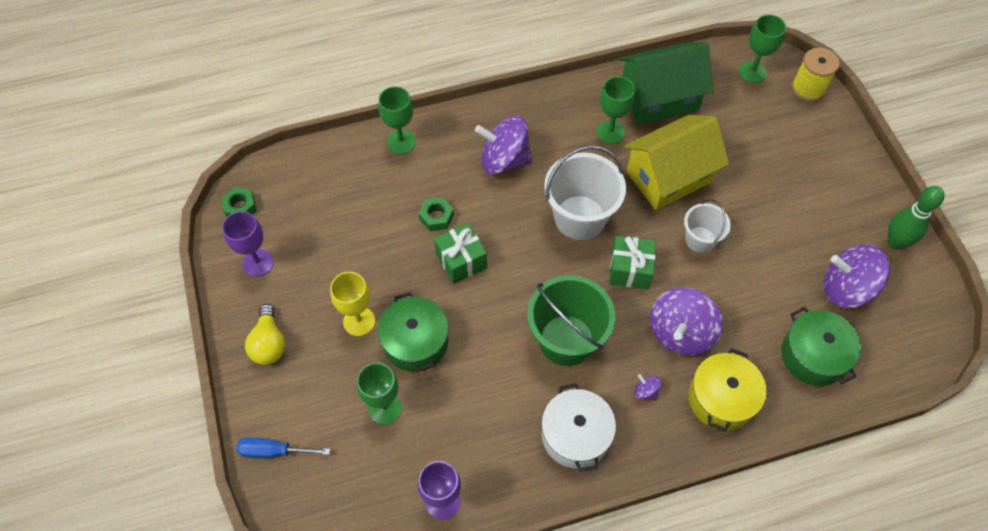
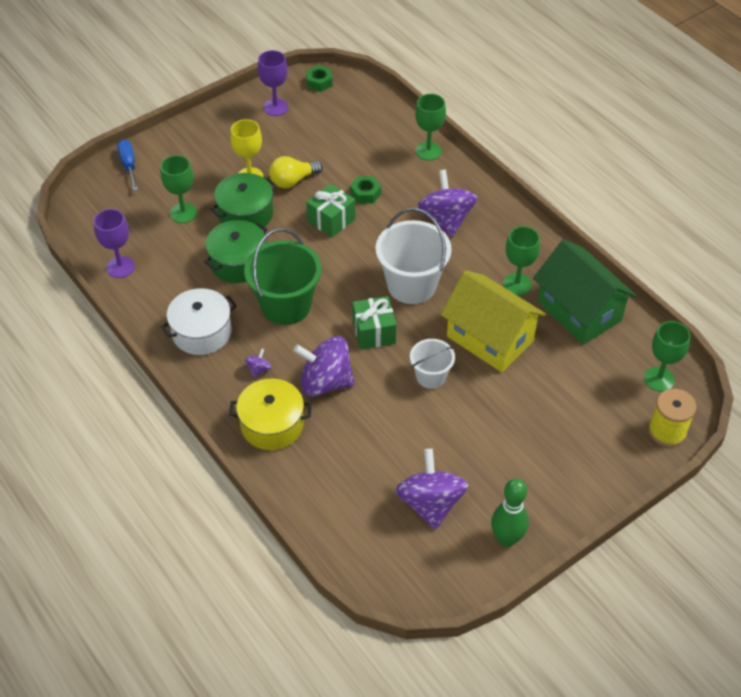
camera: 70 degrees right, 10 degrees down
yellow light bulb [245,304,285,365] -> yellow light bulb moved to [269,156,323,188]
green pot [781,307,861,386] -> green pot moved to [204,220,267,283]

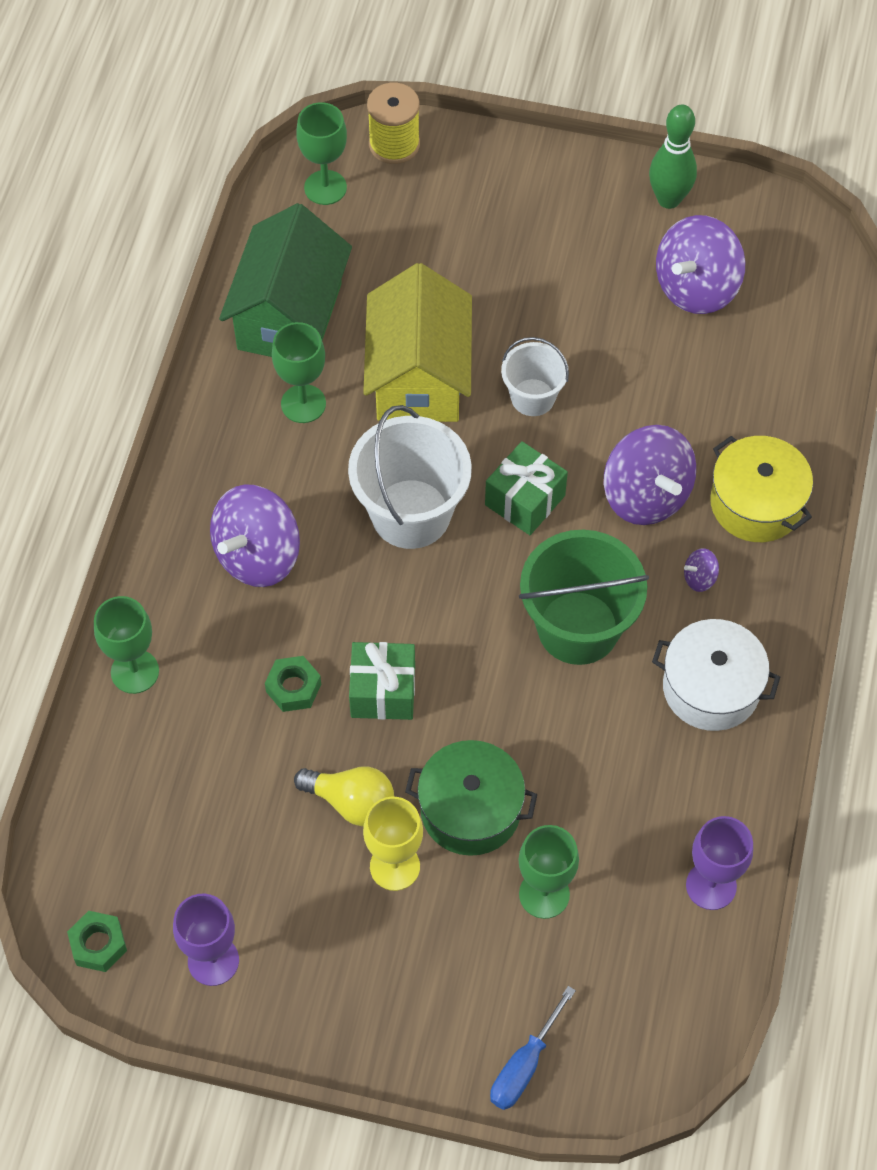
camera: 130 degrees left, 10 degrees up
green pot [204,220,267,283] -> none

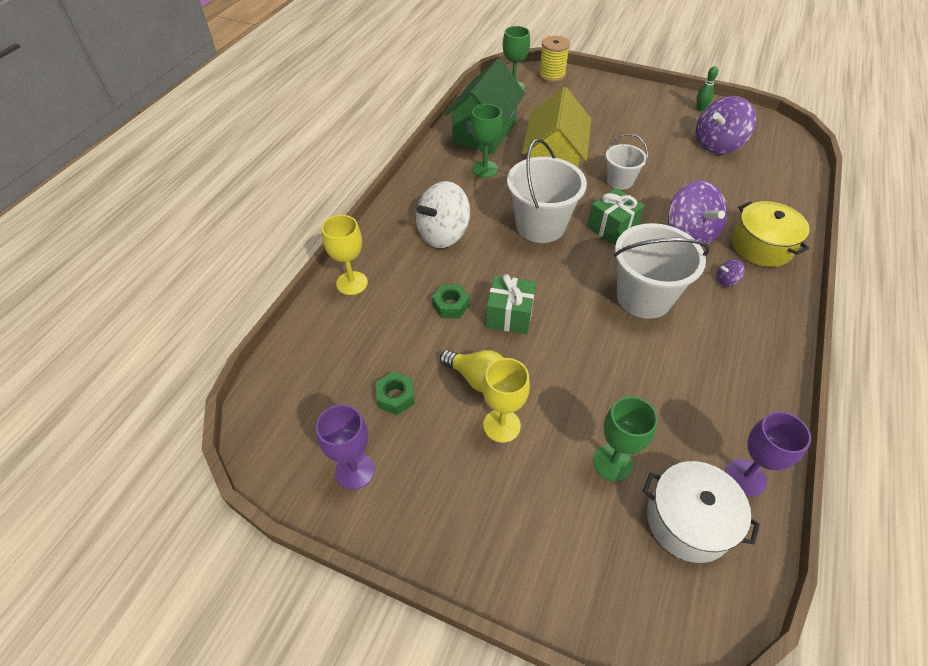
camera: 10 degrees right, 10 degrees down
green nut [67,911,127,972] -> green nut moved to [376,371,415,415]
green goblet [94,596,159,694] -> yellow goblet [322,215,368,295]
purple spinning top [210,484,300,587] -> white spinning top [416,181,470,248]
green pot [405,740,538,856] -> none
blue screwdriver [490,986,576,1110] -> none
green bucket [519,530,649,665] -> white bucket [614,223,709,319]
green bowling pin [649,104,697,209] -> green bowling pin [696,66,718,111], size x0.58
white pot [652,619,780,731] -> white pot moved to [643,461,760,563]

